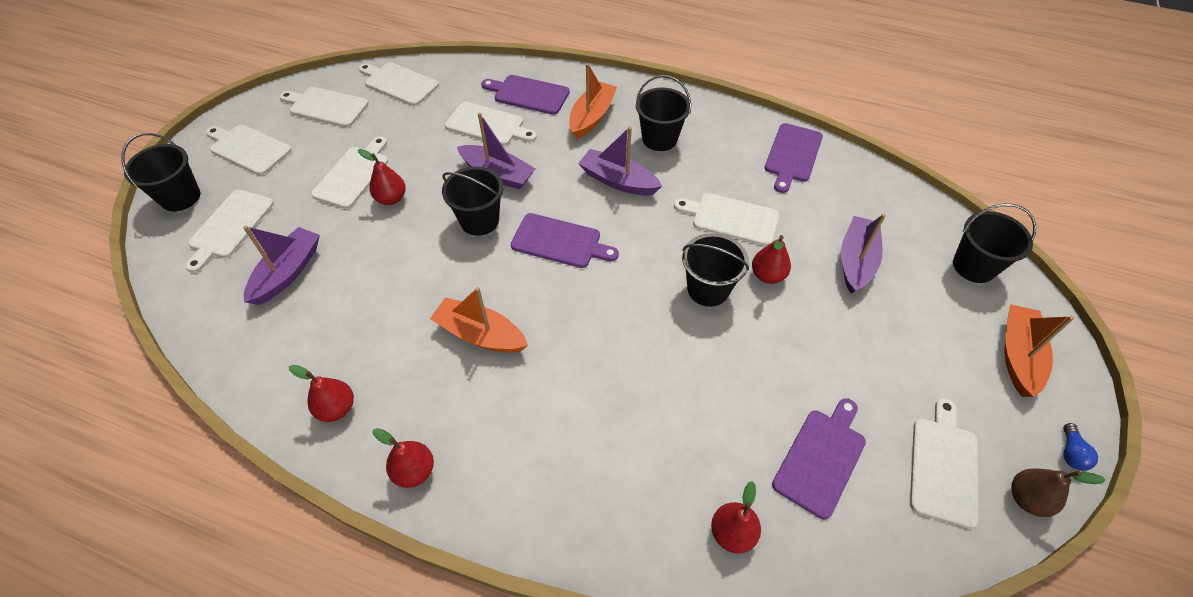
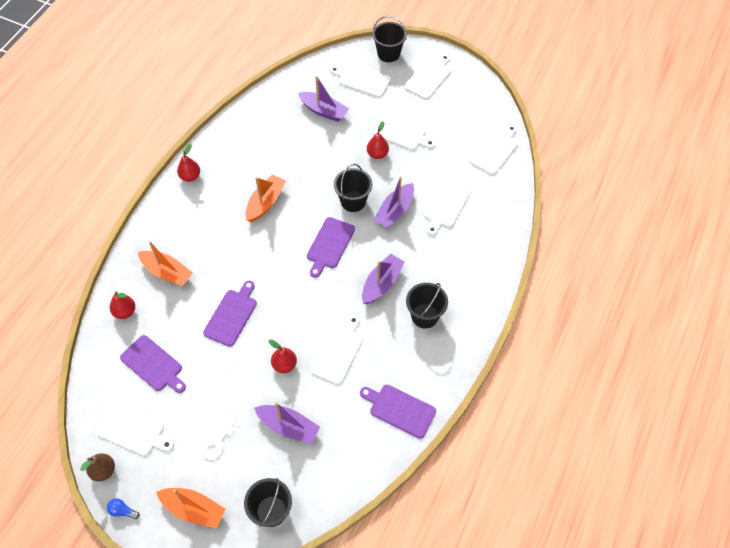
camera: 95 degrees right, 5 degrees up
white cutting board [279,87,369,127] -> none
red pear [289,365,354,422] -> none
purple cutting board [481,75,570,115] -> purple cutting board moved to [203,281,257,347]
orange boat [569,63,617,139] -> orange boat moved to [138,241,193,286]
black bucket [682,233,749,307] -> none
none -> white key [202,418,240,460]

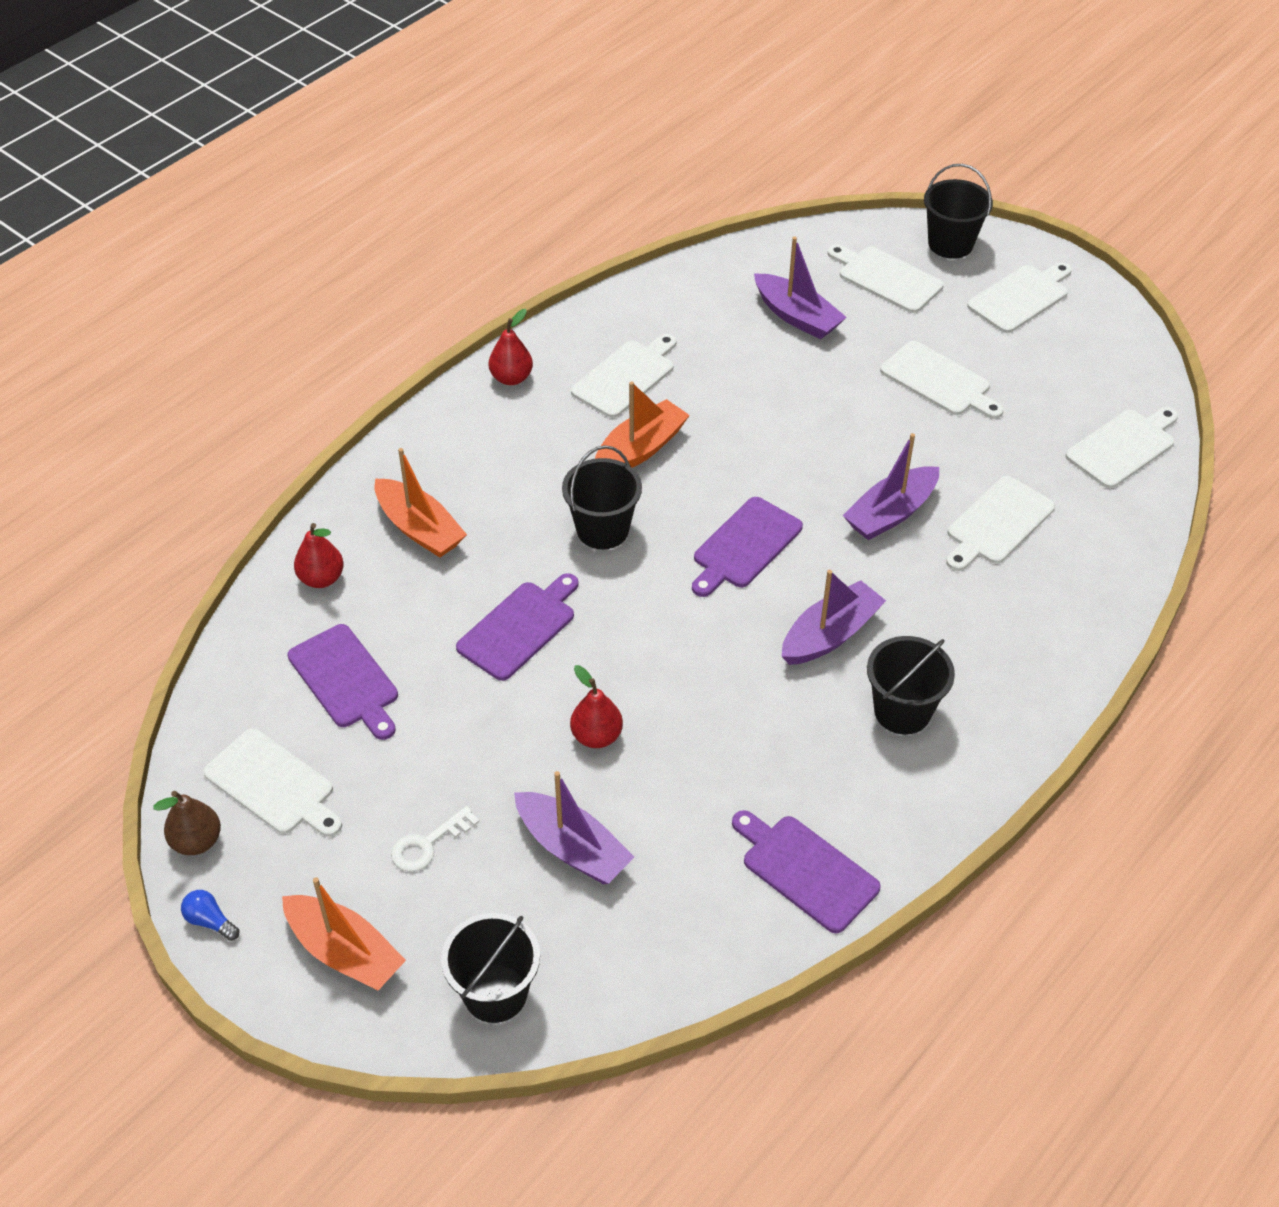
camera: 15 degrees right, 10 degrees down
white cutting board [310,315,363,384] -> white cutting board moved to [571,334,676,418]
black bucket [334,164,372,212] -> black bucket moved to [562,445,642,549]
red pear [367,121,389,159] -> none

